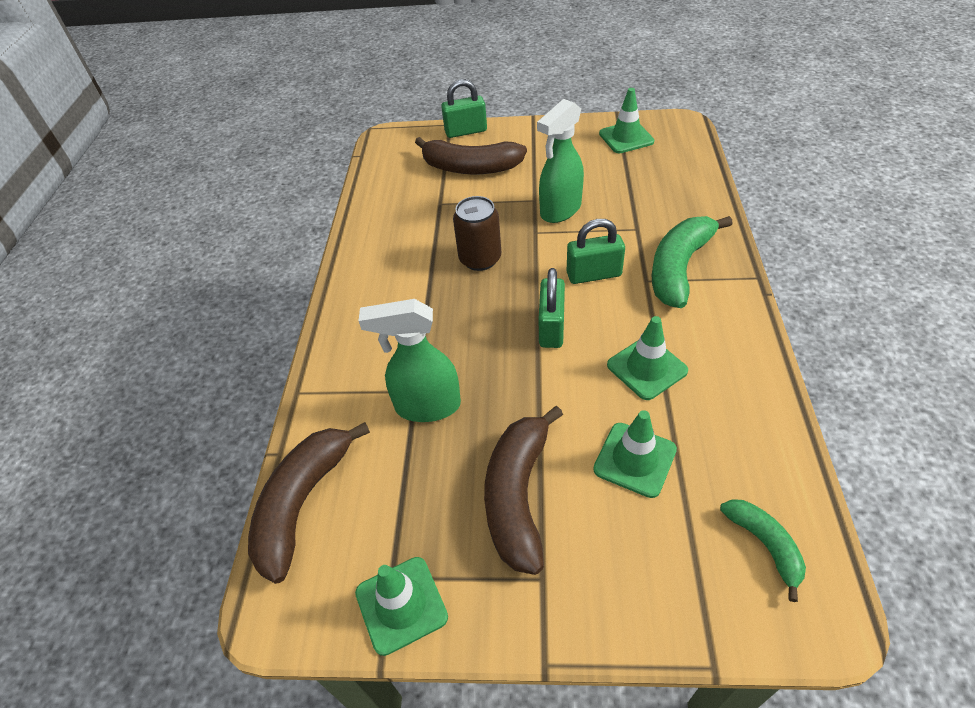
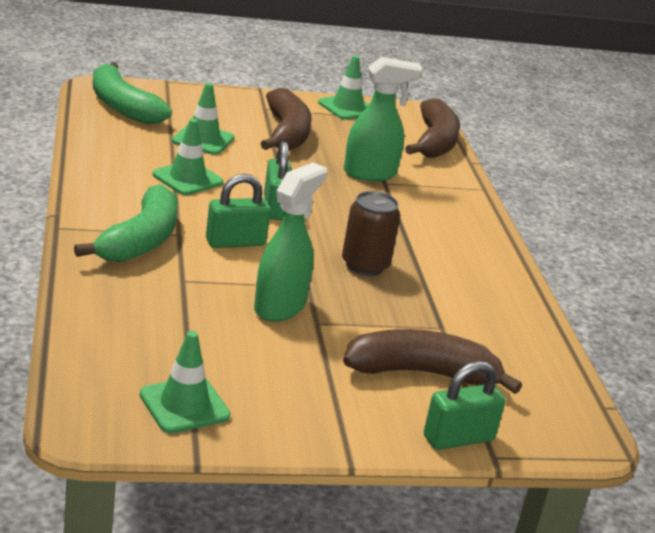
camera: 160 degrees right, 20 degrees down
green banana [720,499,806,602] -> green banana [93,62,172,124], size x1.78

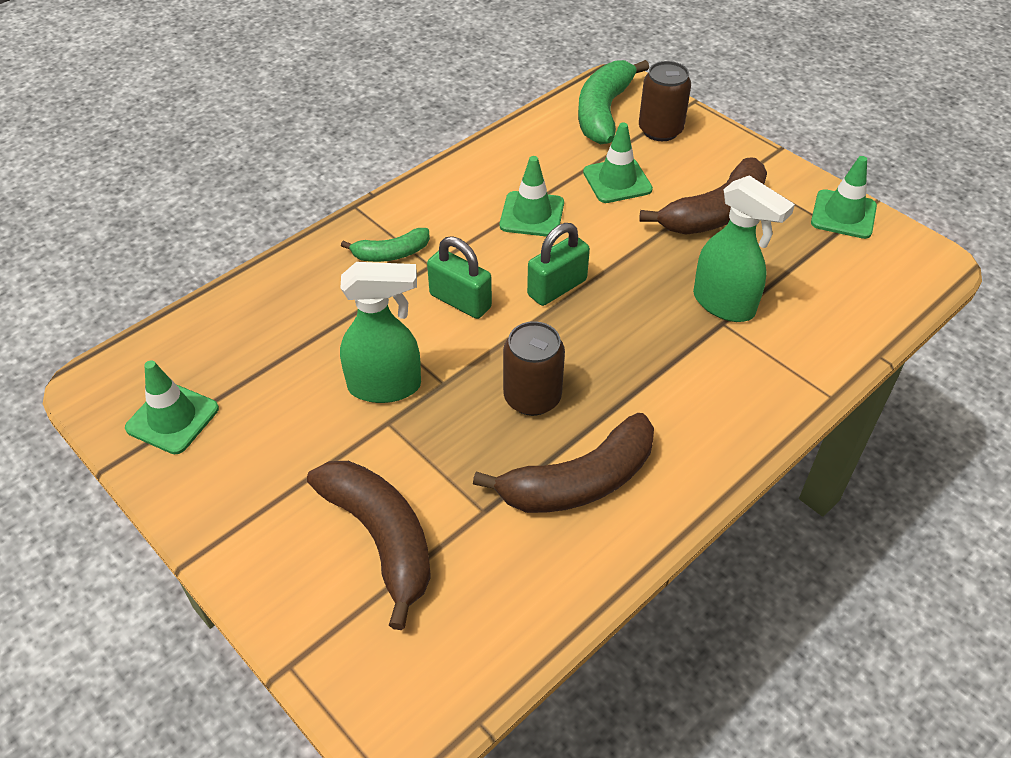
camera: 60 degrees right, 20 degrees up
green banana [74,184,178,262] -> green banana [341,228,430,262], size x0.56
brown banana [405,98,460,158] -> brown banana moved to [473,413,654,513]
green padlock [424,361,505,450] -> none
none -> brown can [639,61,691,141]

